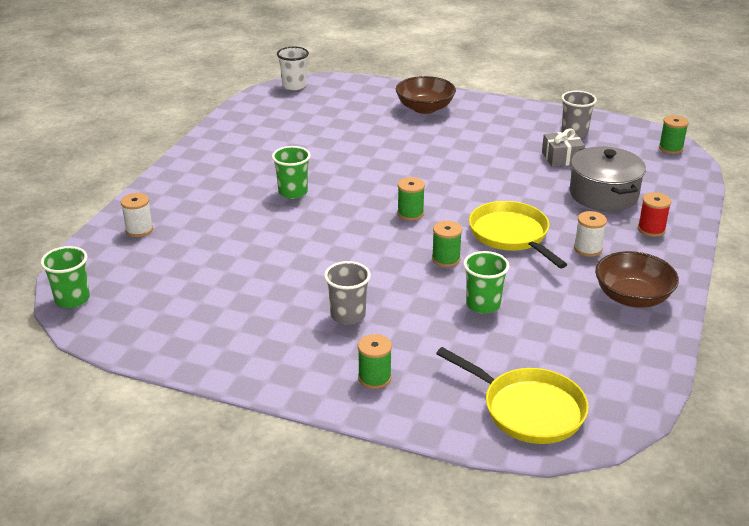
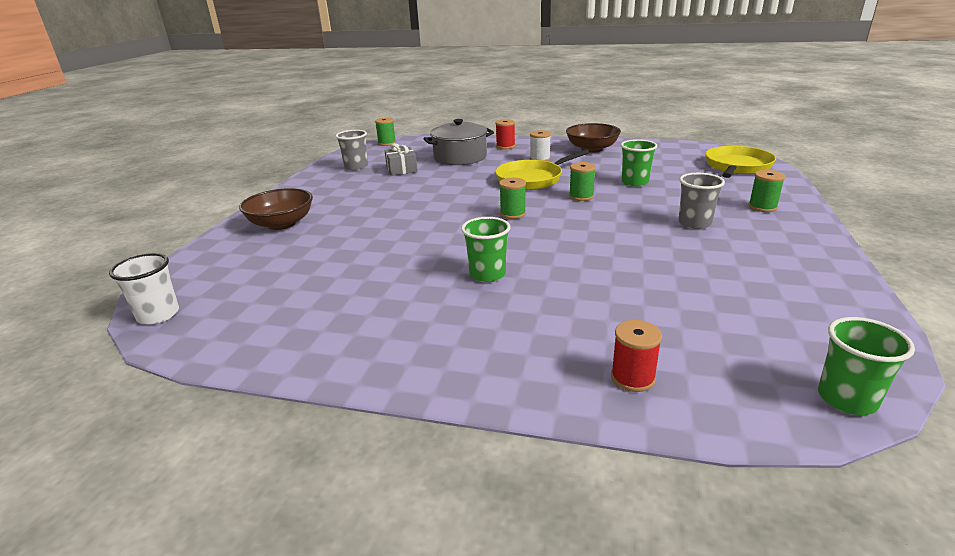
camera: 95 degrees left, 5 degrees down
white spool [121,193,153,237] -> red spool [611,320,662,392]

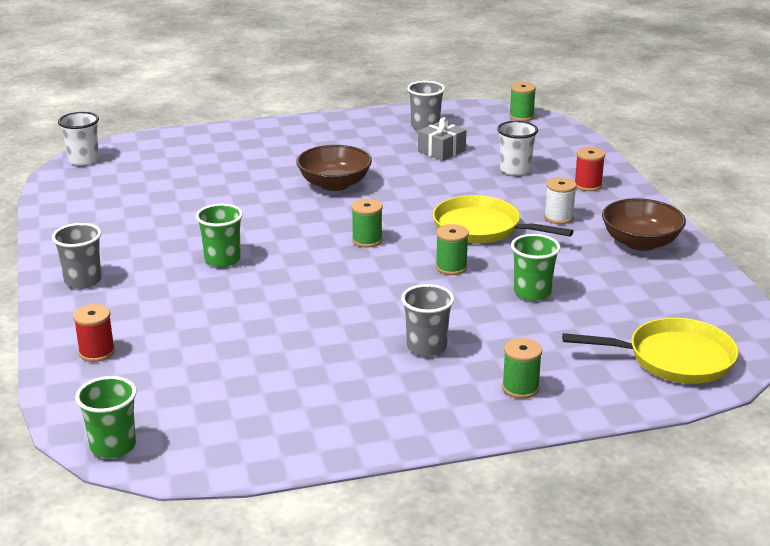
camera: 60 degrees right, 0 degrees up
brown bowl [239,188,313,230] -> brown bowl moved to [296,145,372,191]
grey pot [424,119,494,165] -> white cup [497,121,538,176]
none -> grey cup [52,223,102,289]

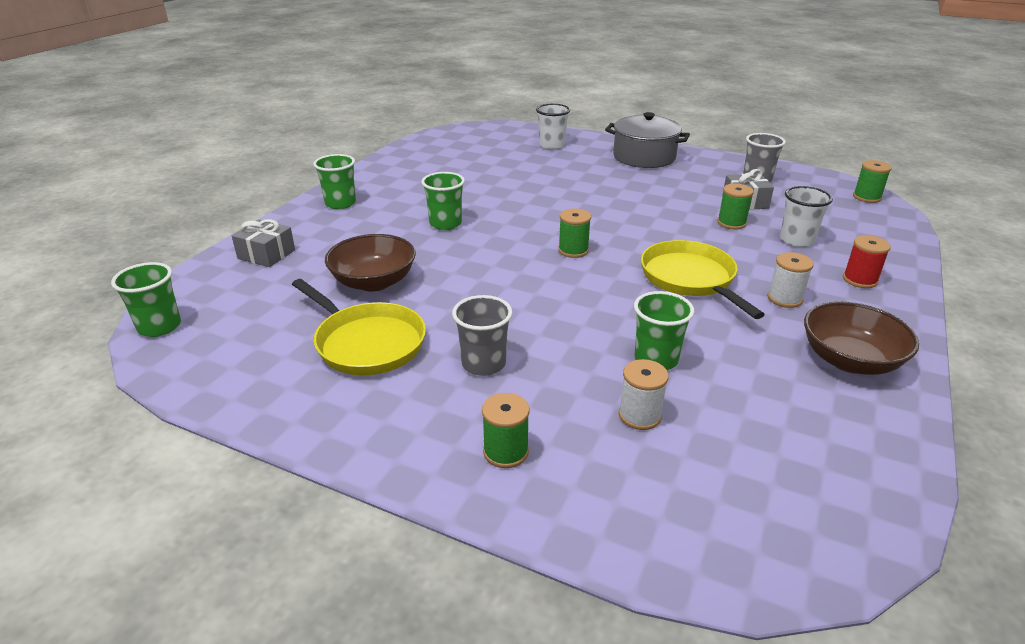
camera: 40 degrees right, 5 degrees up
grey cup [52,223,102,289] -> green cup [313,154,356,209]
white cup [58,112,99,166] -> white cup moved to [536,104,570,150]
red spool [73,304,115,362] -> grey gift [232,219,295,267]
brown bowl [296,145,372,191] -> brown bowl moved to [325,234,416,291]
green spool [436,224,469,275] -> green spool moved to [717,184,754,229]
yellow pan [562,318,739,384] -> yellow pan moved to [292,279,426,375]
none -> grey pot [605,112,690,168]
none -> white spool [619,359,669,430]

